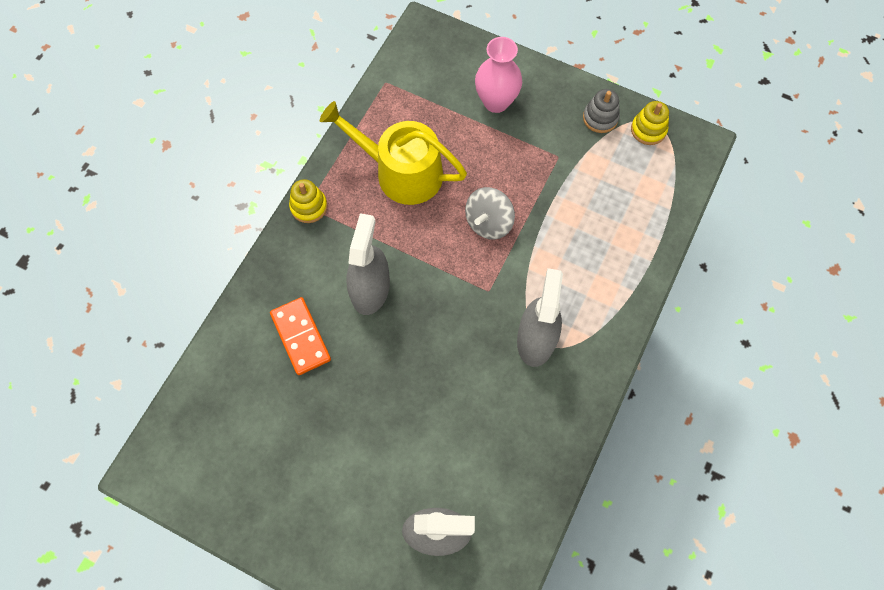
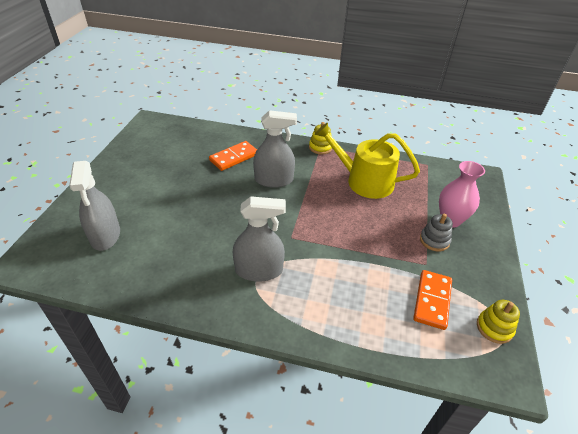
camera: 75 degrees right, 25 degrees down
yellow watering can [320,101,467,205] -> yellow watering can turned 75 degrees counterclockwise [315,123,420,199]
grey spinning top [465,187,515,240] -> none
grey stacking toy [583,89,620,133] -> grey stacking toy moved to [420,214,453,251]
none -> orange domino [413,270,452,330]

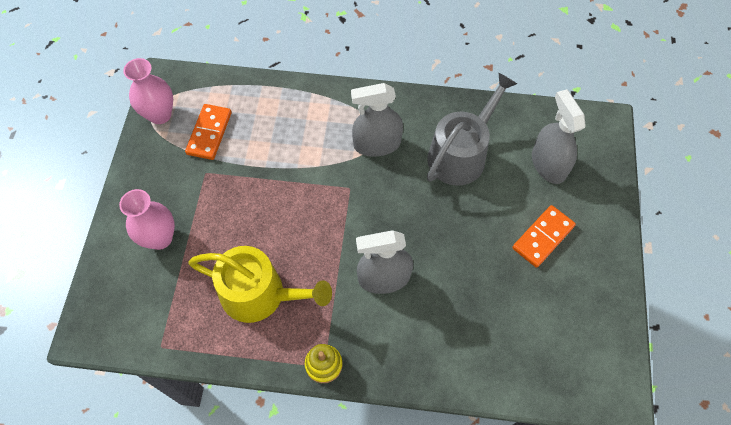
camera: 175 degrees right, 20 degrees up
orange domino [209,141,257,171] -> orange domino moved to [512,205,576,268]
grey stacking toy [420,214,453,251] -> none
yellow stacking toy [477,300,520,344] -> pink vase [123,58,173,124]
none -> grey watering can [427,73,517,186]

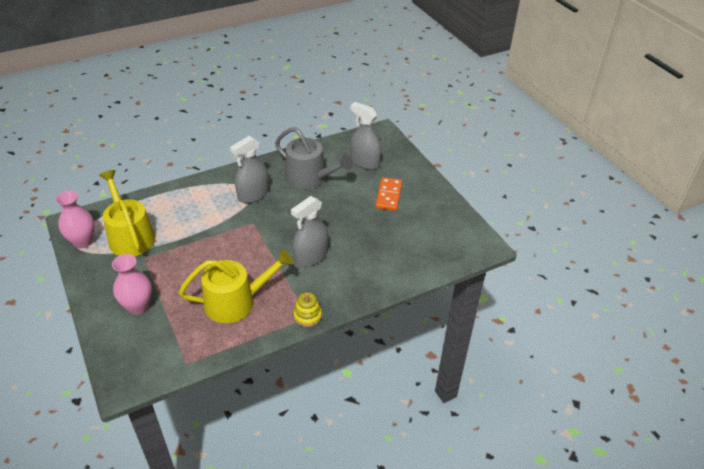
camera: 35 degrees left, 20 degrees down
orange domino [185,104,232,160] -> yellow watering can [99,170,155,256]
grey watering can [427,73,517,186] -> grey watering can turned 120 degrees clockwise [275,127,353,189]

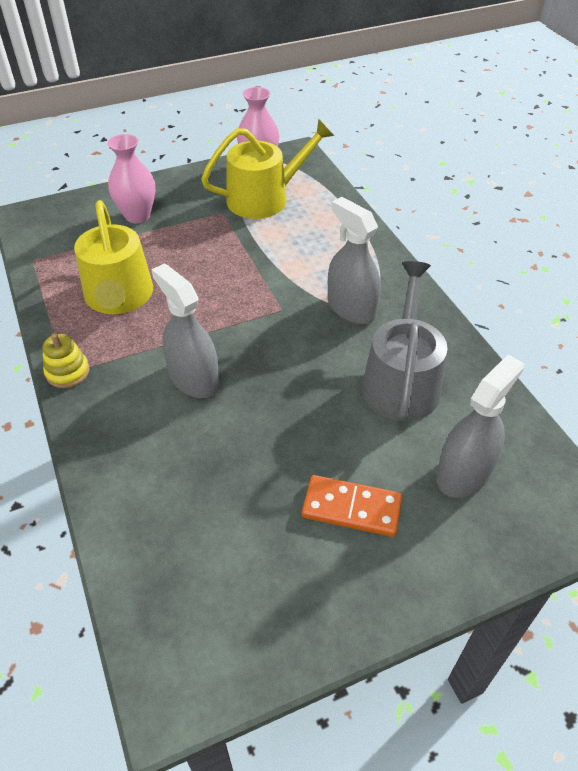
camera: 95 degrees right, 5 degrees up
grey watering can [275,127,353,189] -> grey watering can turned 150 degrees clockwise [362,261,447,421]

